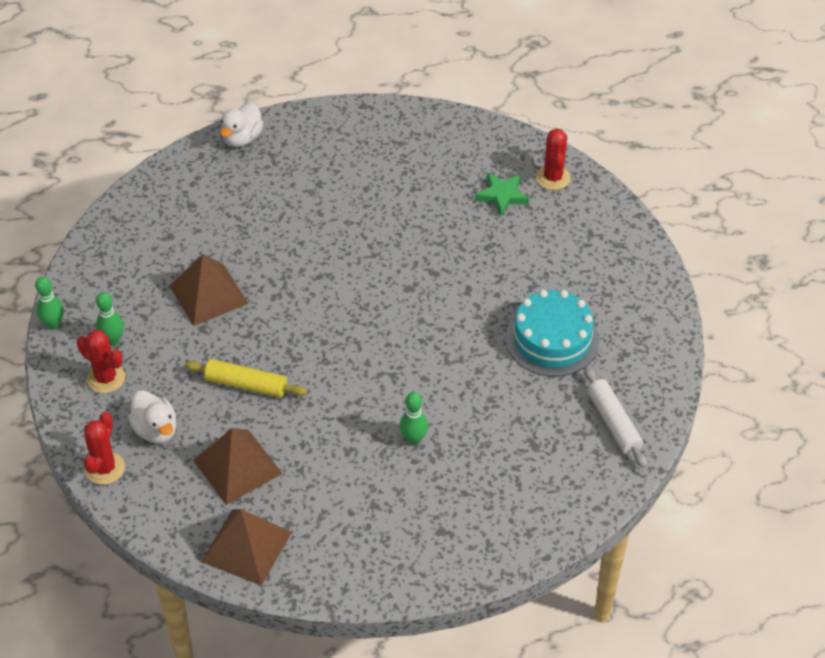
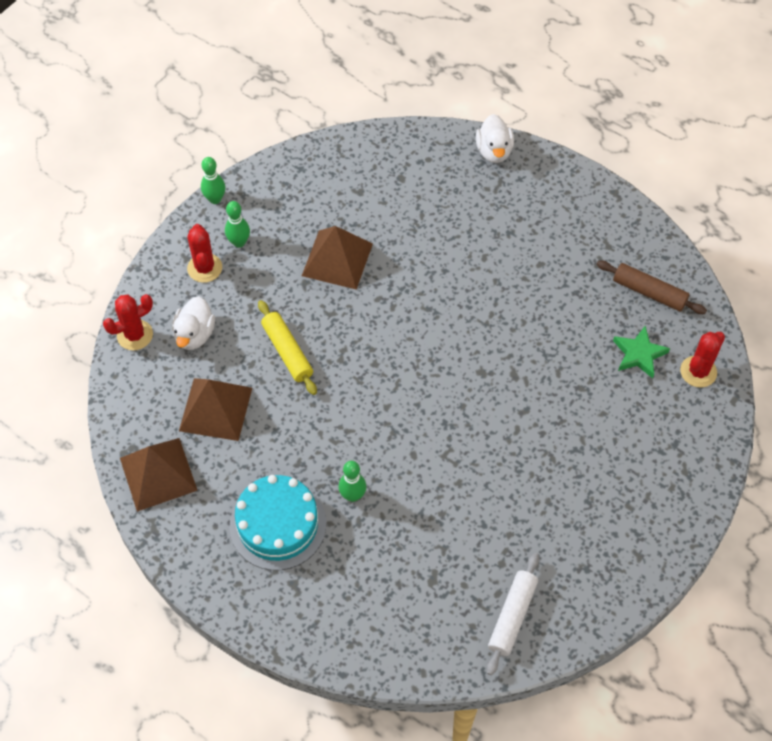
camera: 45 degrees right, 10 degrees up
white duck [220,102,264,147] -> white duck turned 75 degrees counterclockwise [476,114,514,163]
turquoise cake [506,290,599,377] -> turquoise cake moved to [230,475,326,570]
none -> brown rolling pin [596,260,707,314]

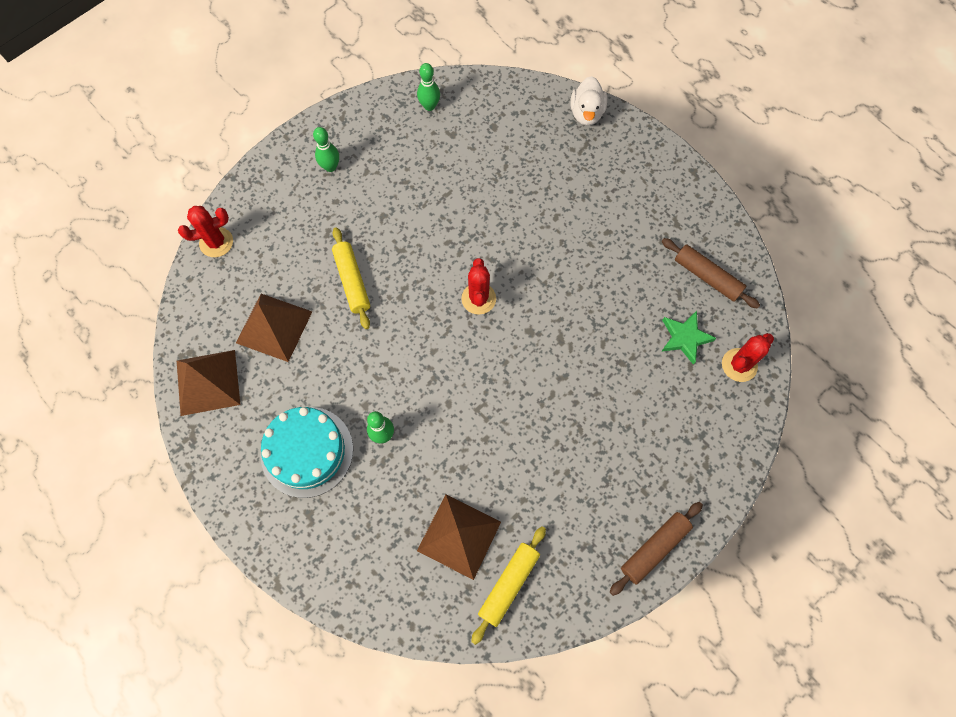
camera: 10 degrees right, 10 degrees up
white duck [172,296,215,350] -> none
red cactus [187,224,222,283] -> red cactus moved to [461,258,496,315]
green bowling pin [201,157,226,204] -> green bowling pin moved to [417,63,440,111]
brown pyramid [302,226,373,290] -> brown pyramid moved to [417,494,501,580]
white rolling pin [487,553,539,675] -> yellow rolling pin [471,526,546,645]
none -> brown rolling pin [610,502,703,596]

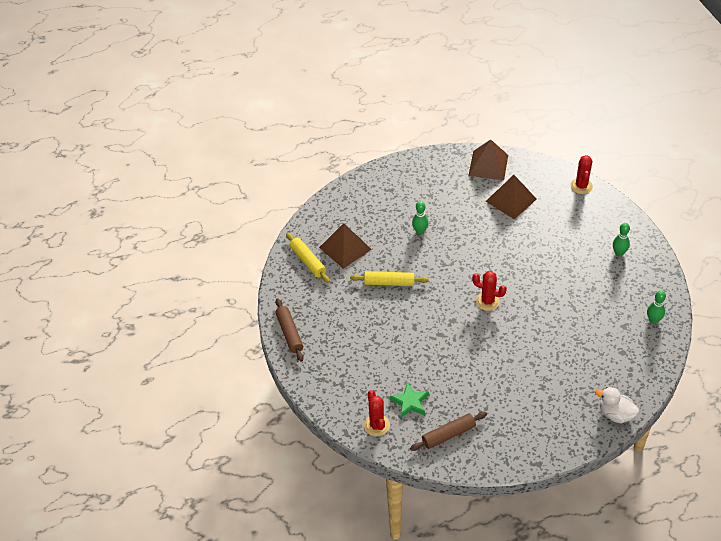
camera: 115 degrees right, 20 degrees down
turquoise cake [260,407,353,498] -> none
yellow rolling pin [332,227,370,329] -> yellow rolling pin moved to [350,271,429,286]

